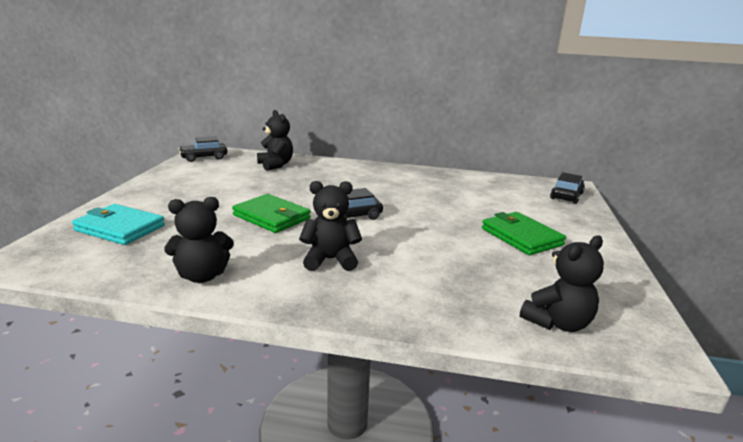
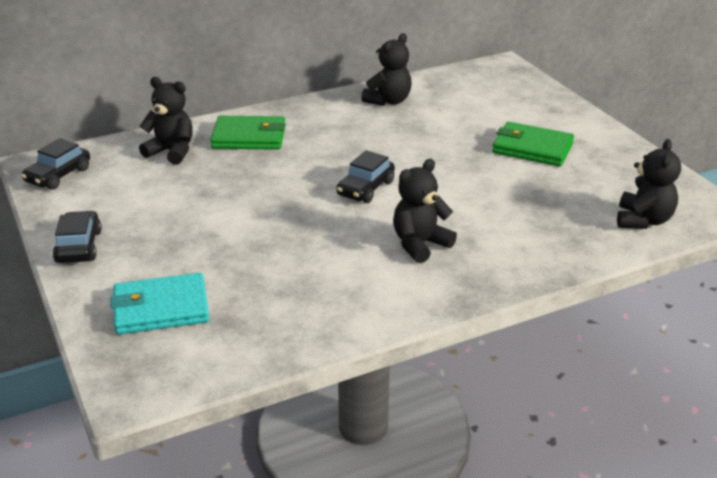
camera: 35 degrees left, 10 degrees up
black teddy bear [164,197,234,283] -> black teddy bear moved to [361,33,412,106]
green wallet [232,194,311,233] -> green wallet moved to [210,116,286,150]
black car [550,172,585,204] -> black car moved to [53,211,102,263]

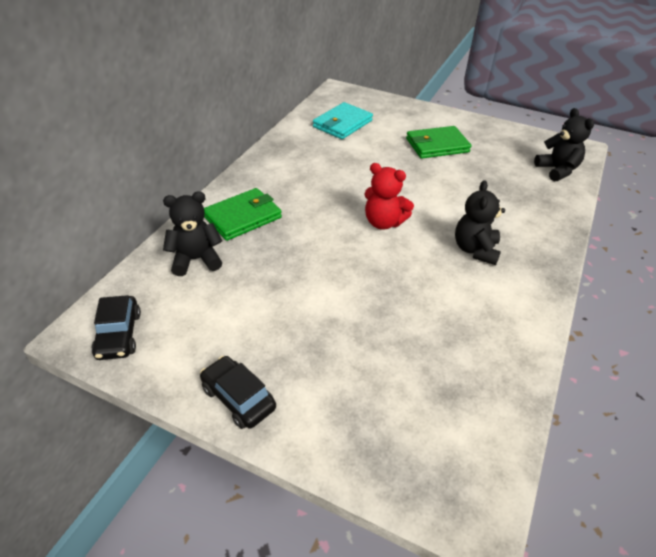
camera: 40 degrees left, 10 degrees up
turquoise wallet [110,273,209,335] -> turquoise wallet moved to [313,102,373,139]
black car [336,150,395,203] -> red teddy bear [364,163,414,230]
black teddy bear [361,33,412,106] -> none

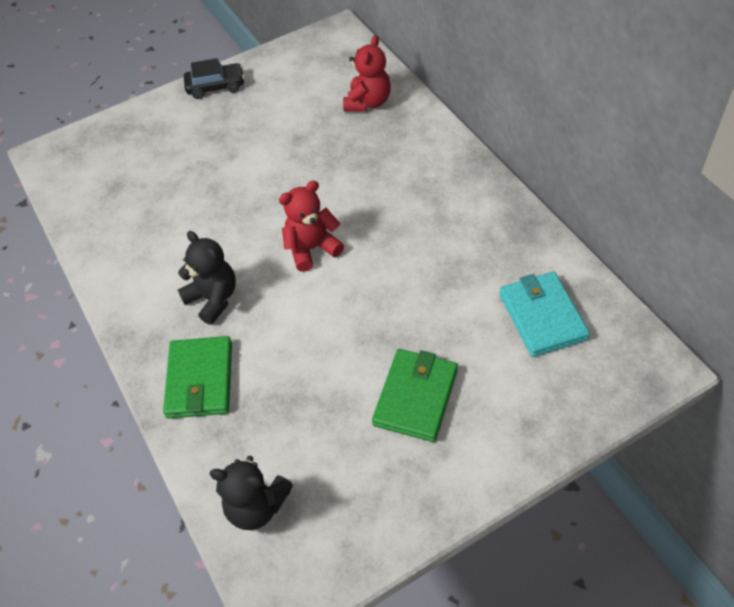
camera: 130 degrees right, 10 degrees up
black car [91,295,141,360] -> none
black teddy bear [163,191,222,276] -> red teddy bear [343,35,391,112]
green wallet [204,188,282,241] -> green wallet moved to [163,336,232,419]

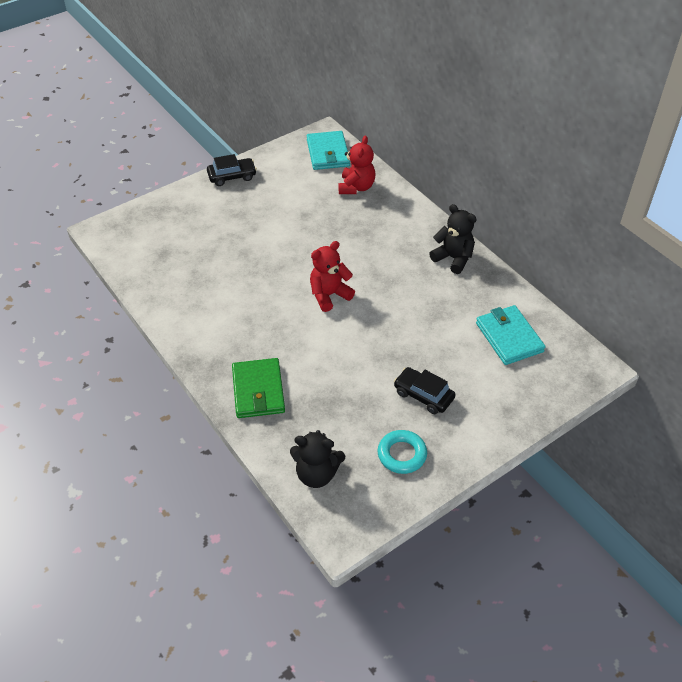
camera: 10 degrees left, 5 degrees down
black teddy bear [178,231,236,325] -> black teddy bear moved to [429,204,476,274]
green wallet [372,349,458,442] -> black car [394,367,455,414]
none -> turquoise wallet [307,131,350,170]
none -> turquoise ring [378,430,427,474]

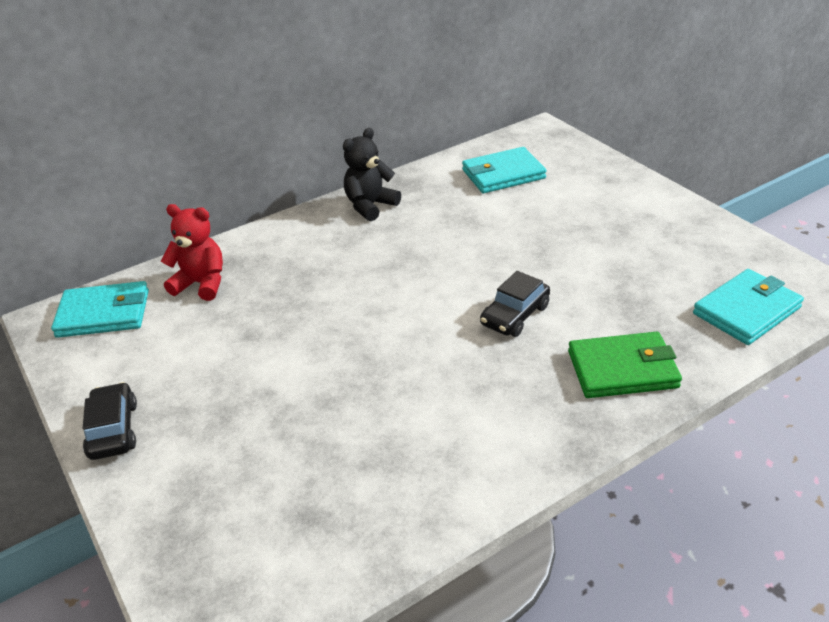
camera: 85 degrees left, 10 degrees down
black teddy bear [290,430,345,488] -> turquoise wallet [693,269,804,345]
red teddy bear [310,241,355,312] -> none
turquoise ring [378,430,427,474] -> none
black car [394,367,455,414] -> black car moved to [480,271,550,337]

